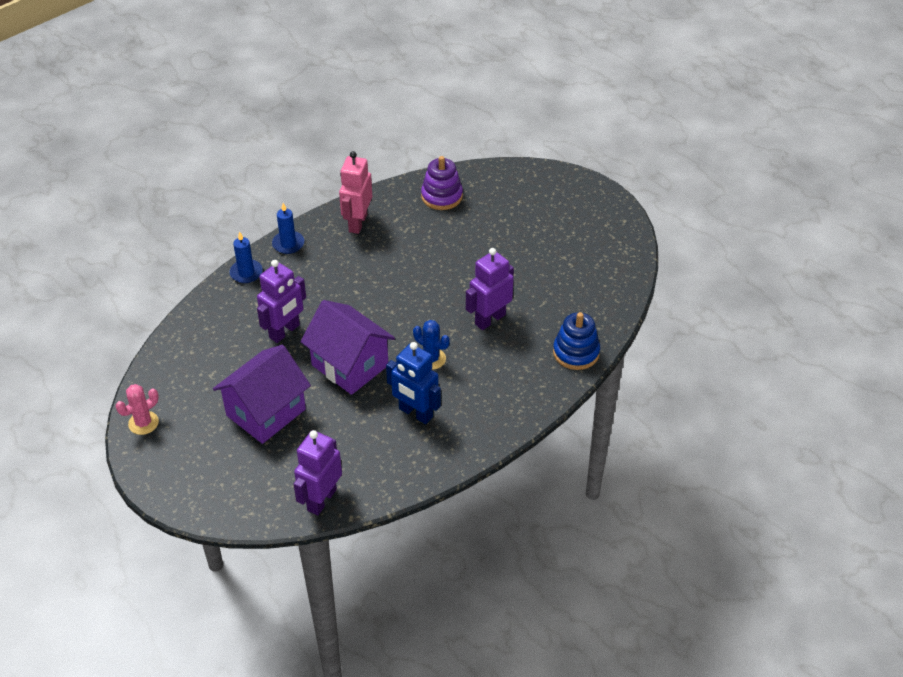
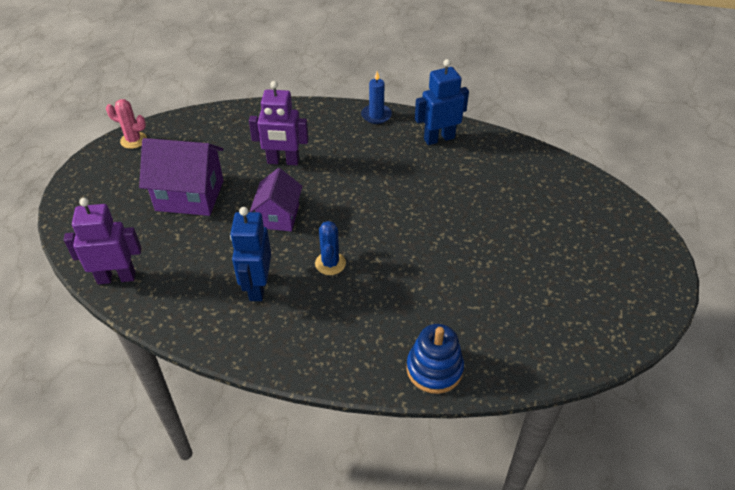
camera: 55 degrees right, 0 degrees up
blue candle [229,231,263,283] -> none
purple house [300,300,395,395] -> purple house [250,168,303,231], size x0.65
pink robot [339,151,372,234] -> blue robot [415,59,469,145]
purple stacking toy [421,156,463,210] -> none
purple robot [466,248,514,330] -> none

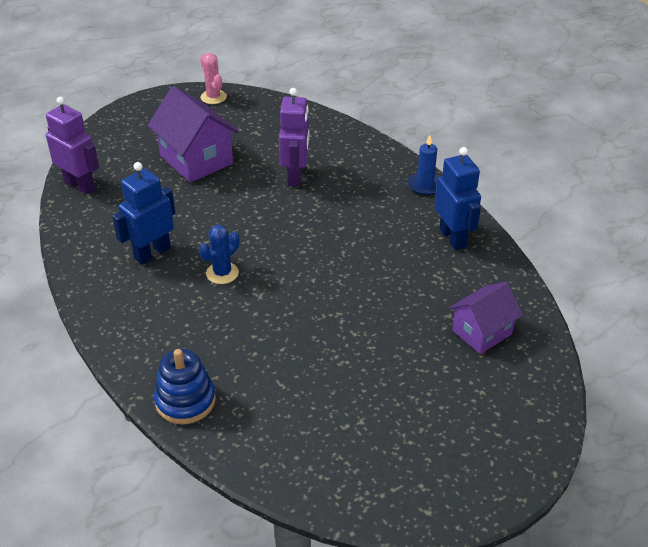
camera: 45 degrees right, 5 degrees down
purple robot [249,81,309,165] -> purple robot turned 135 degrees counterclockwise [279,88,310,186]
purple house [250,168,303,231] -> purple house moved to [449,281,523,354]
blue robot [415,59,469,145] -> blue robot turned 45 degrees clockwise [434,147,481,250]

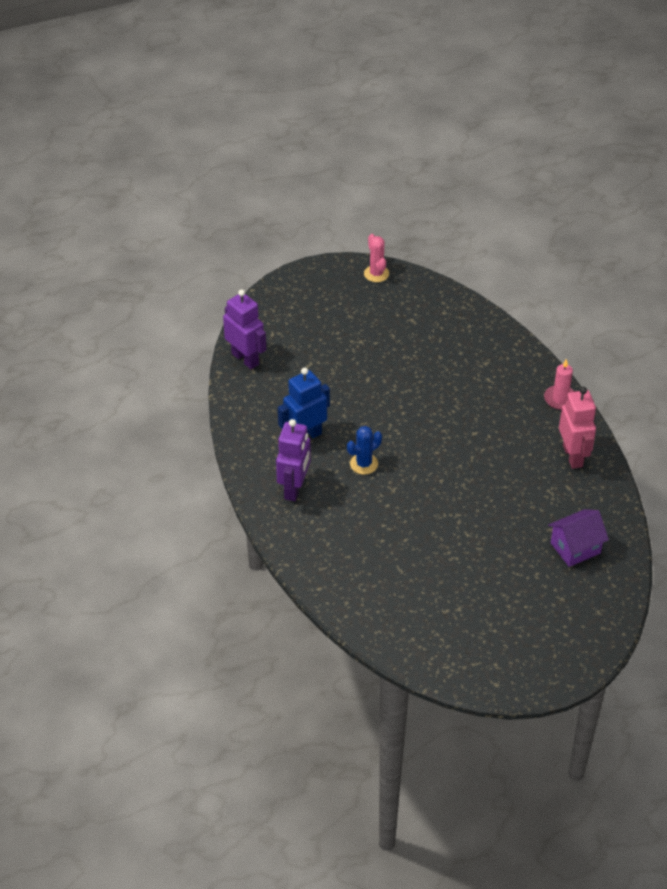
camera: 10 degrees right, 5 degrees up
purple house [148,86,239,183] -> none
blue stacking toy [154,349,216,424] -> none
purple robot [279,88,310,186] -> purple robot moved to [276,419,311,501]
blue candle [408,135,439,195] -> pink candle [544,359,575,410]
blue robot [434,147,481,250] -> pink robot [559,387,596,469]

